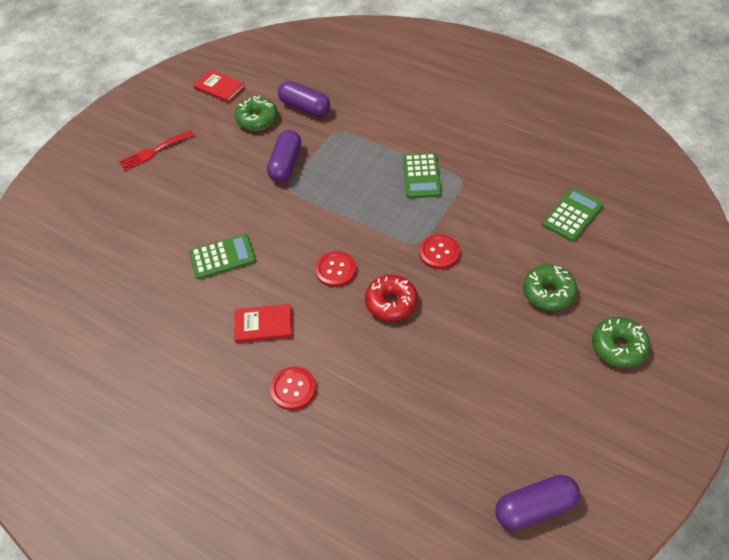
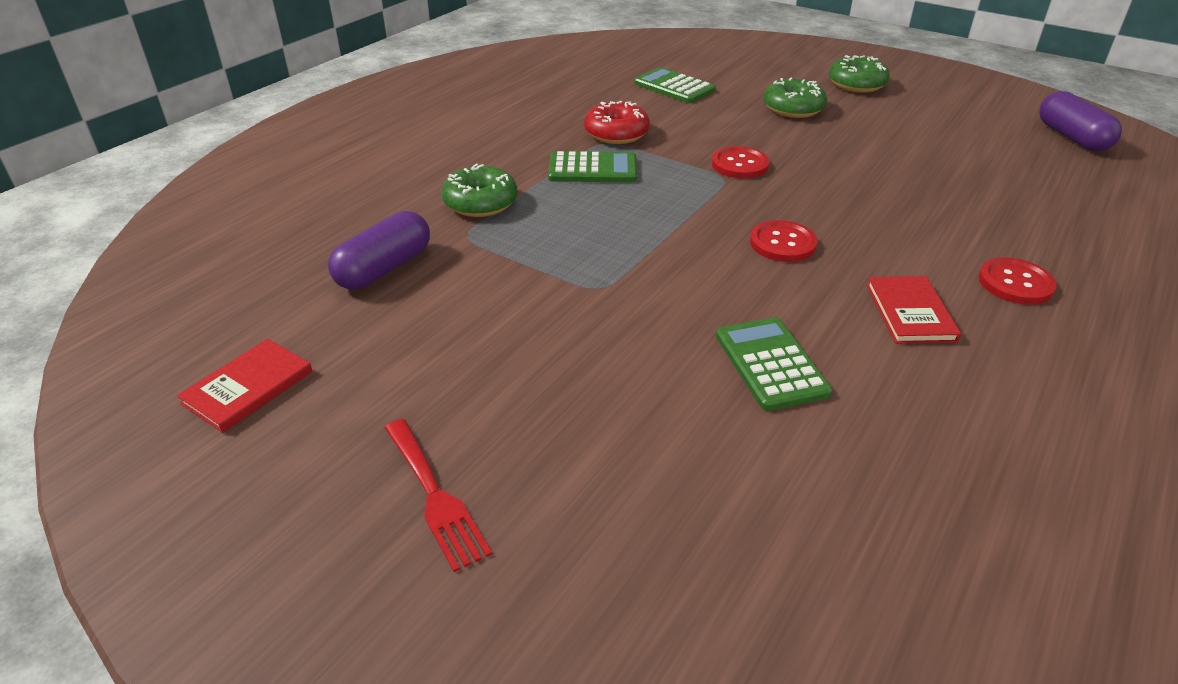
camera: 90 degrees left, 15 degrees down
green donut [235,96,278,131] -> green donut moved to [441,164,517,217]
purple capsule [267,130,301,182] -> none
red donut [365,275,418,321] -> red donut moved to [584,101,650,144]

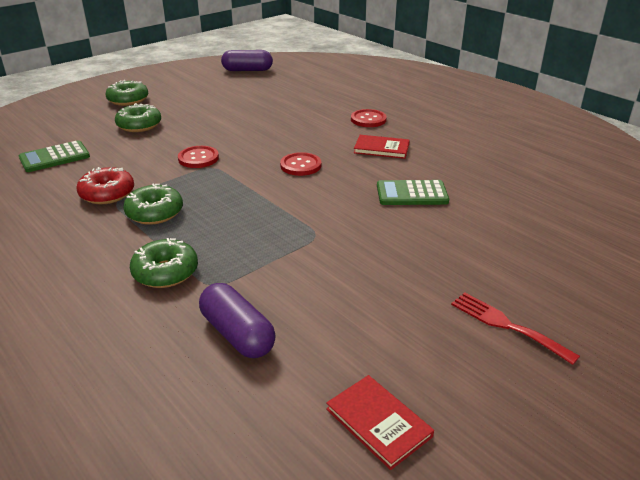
camera: 75 degrees left, 5 degrees down
red fork [385,419,492,572] -> red fork turned 120 degrees counterclockwise [451,292,580,365]
green calculator [548,151,637,182] -> green donut [123,184,183,225]

